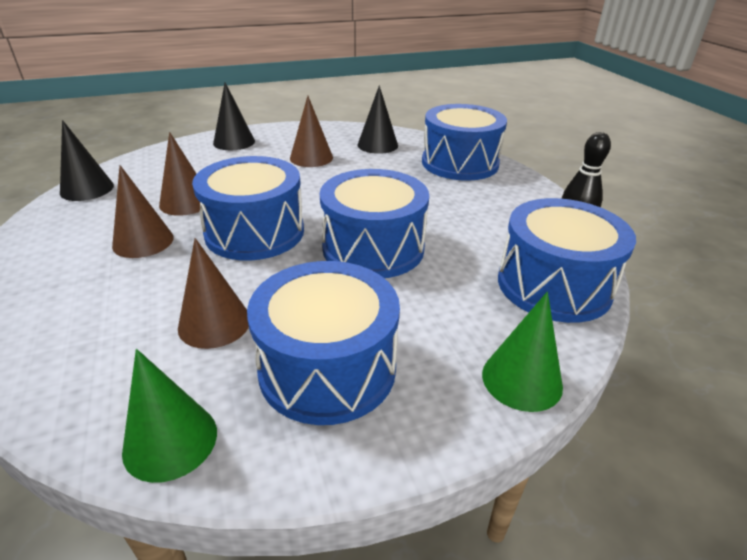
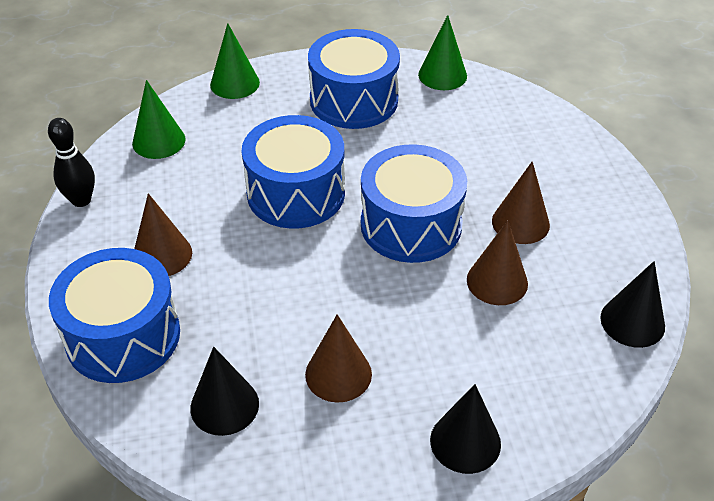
camera: 170 degrees left, 10 degrees up
brown cone [178,238,249,349] -> brown cone moved to [134,193,192,276]
blue drum [498,198,636,323] -> green cone [132,80,186,159]

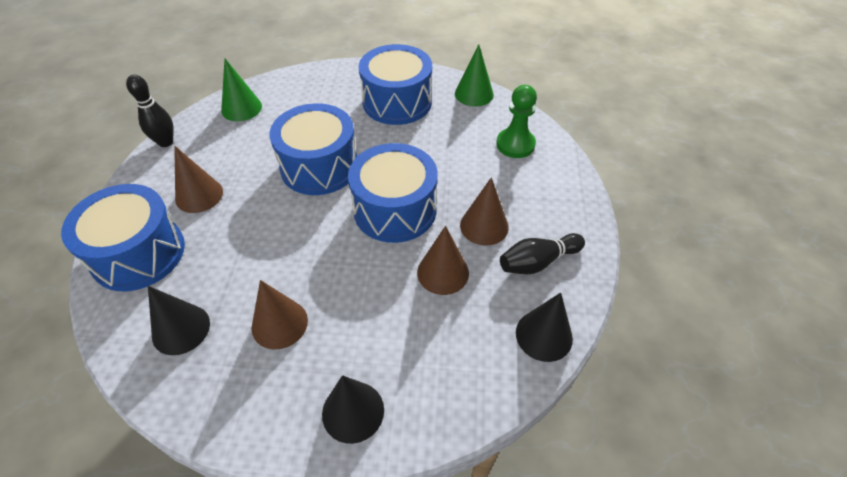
camera: 15 degrees right, 5 degrees up
green cone [210,23,260,99] -> none
none -> green pawn [496,85,537,158]
none -> black bowling pin [500,233,585,274]

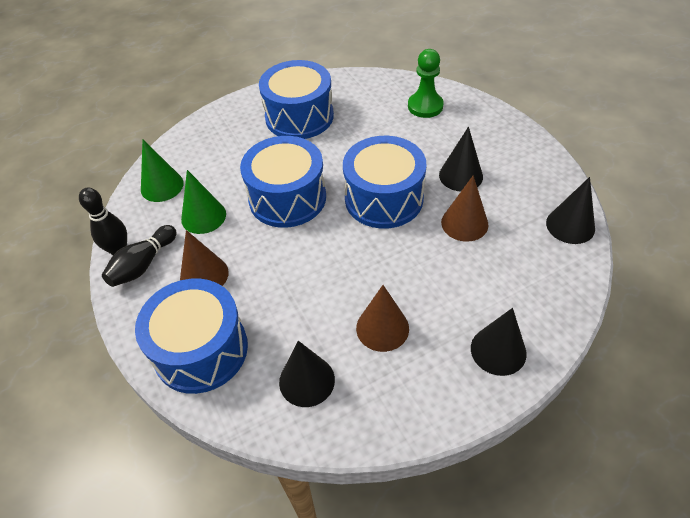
camera: 30 degrees left, 0 degrees up
green cone [455,44,494,107] -> green cone moved to [181,170,226,234]
brown cone [460,177,509,246] -> black cone [439,127,483,191]
black bowling pin [500,233,585,274] -> black bowling pin moved to [102,225,177,287]

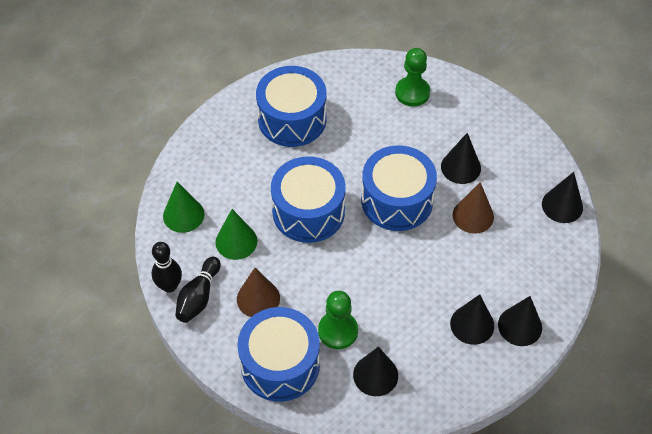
camera: 15 degrees left, 5 degrees up
brown cone [356,285,409,352] -> none
none -> green pawn [318,291,358,349]
none -> black cone [450,294,494,345]

